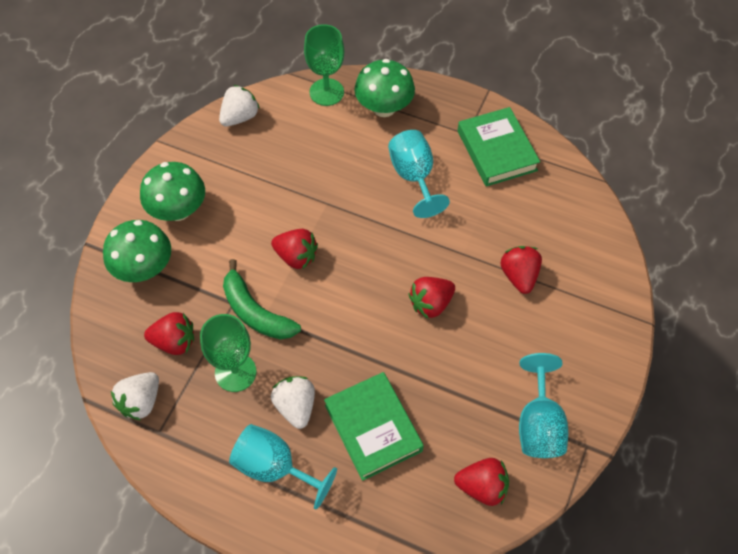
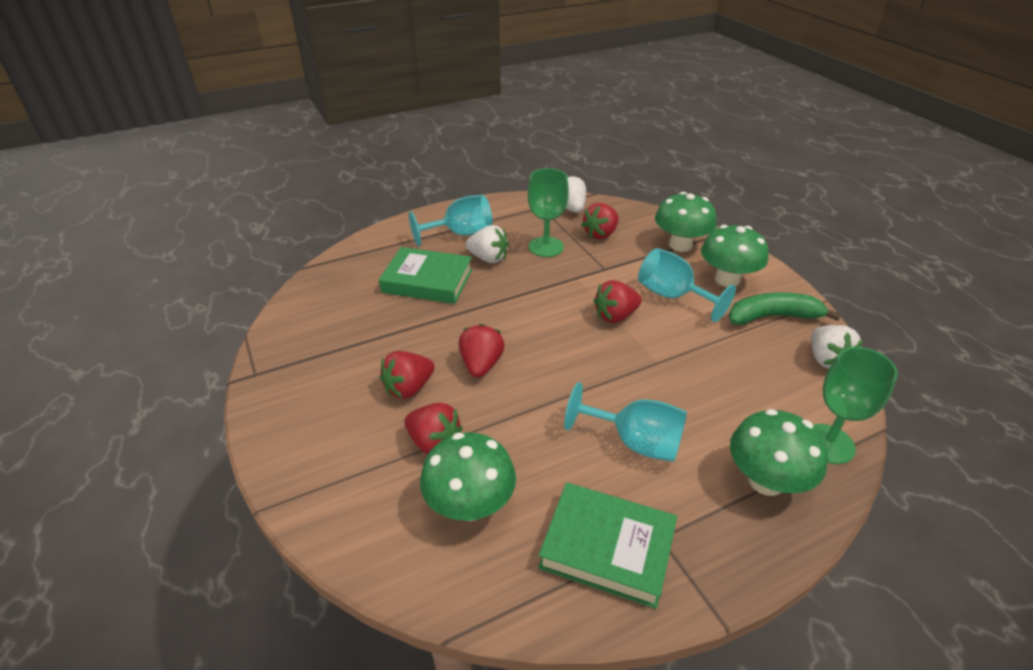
camera: 130 degrees right, 20 degrees down
green banana [223,259,301,340] -> green banana moved to [729,292,841,325]
red strawberry [454,458,509,506] -> red strawberry moved to [380,351,435,399]
turquoise goblet [519,353,568,458] -> turquoise goblet moved to [638,248,736,322]
none -> green mushroom [420,432,516,521]

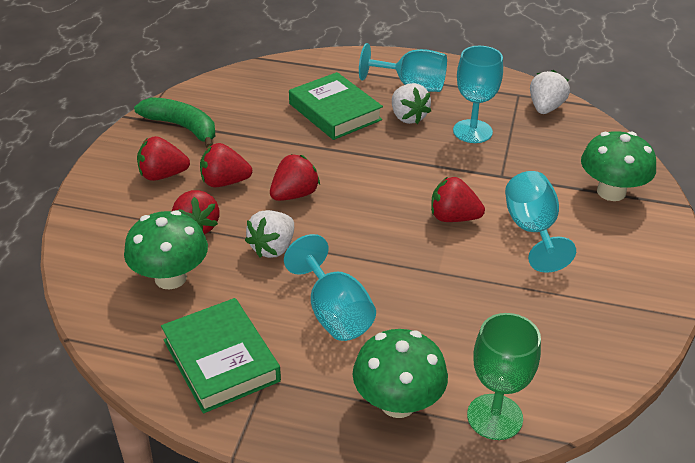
camera: 40 degrees right, 0 degrees up
green goblet [528,168,569,257] -> turquoise goblet [453,46,503,143]
red strawberry [581,203,619,239] -> red strawberry moved to [137,136,190,181]
green mushroom [701,225,769,287] -> none
green banana [729,292,841,325] -> green banana moved to [134,97,215,148]
white strawberry [811,325,863,369] -> white strawberry moved to [245,210,294,258]

